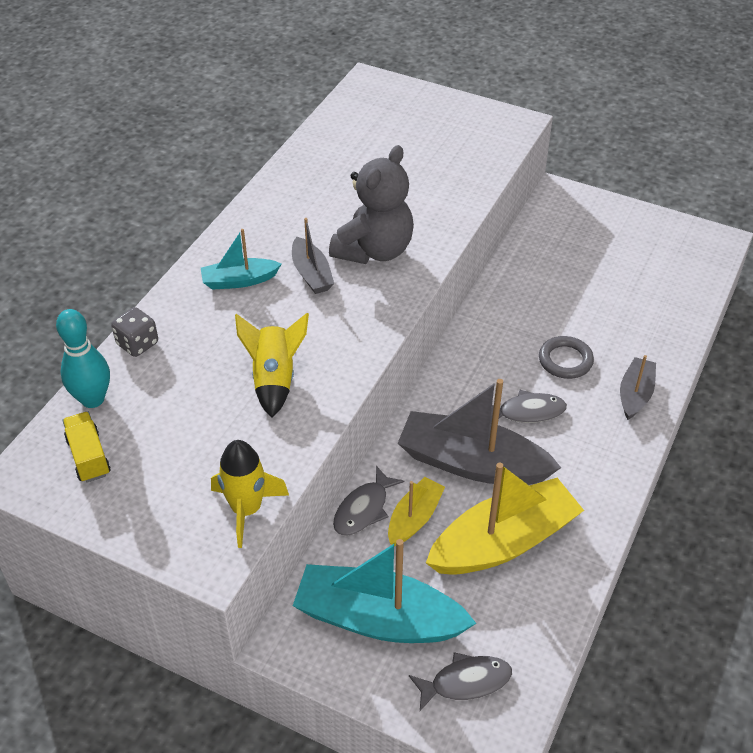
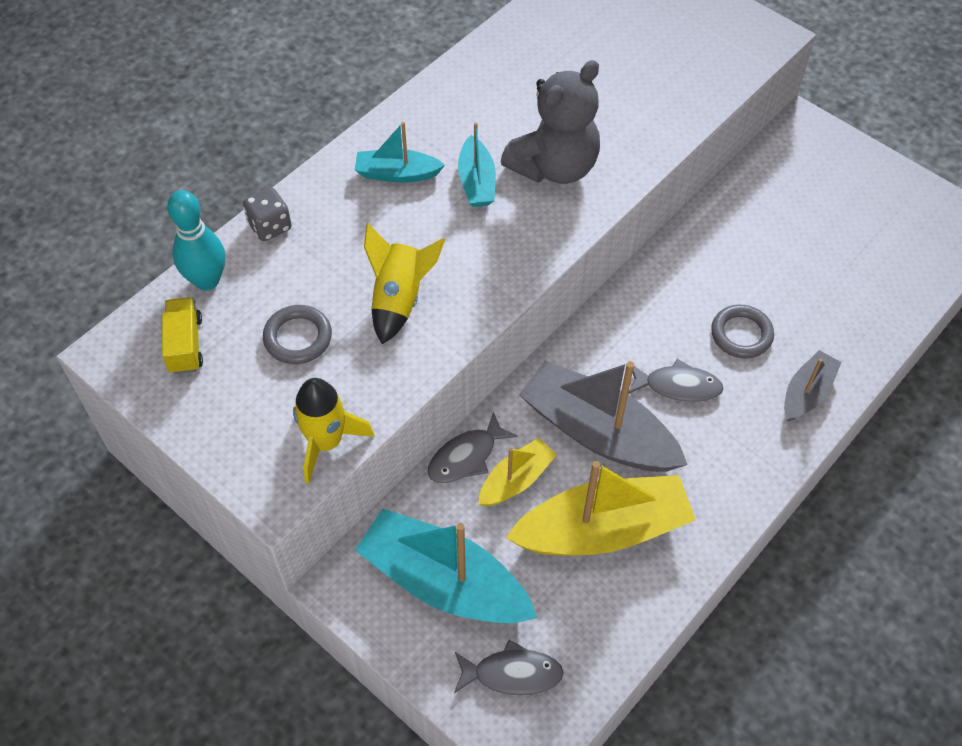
camera: 15 degrees right, 10 degrees up
grey boat [292,218,334,294] -> turquoise boat [458,122,496,207]
none -> grey ring [263,305,332,364]

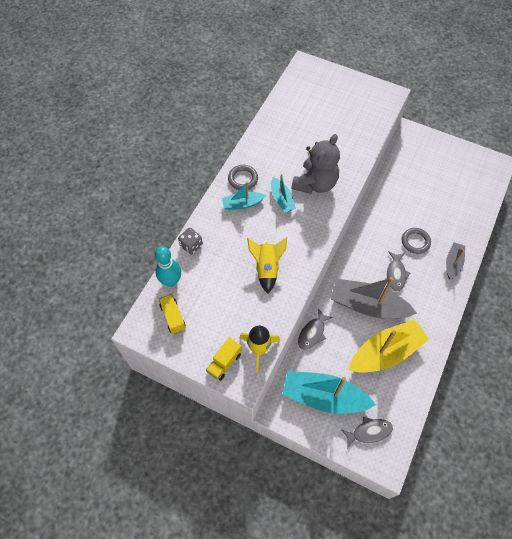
camera: 15 degrees left, 5 degrees up
grey ring [263,305,332,364] -> grey ring moved to [228,165,258,190]
yellow boat [478,438,557,506] -> none
grey fish [628,359,724,402] -> grey fish turned 105 degrees clockwise [387,251,410,292]
none -> yellow truck [206,337,242,381]

